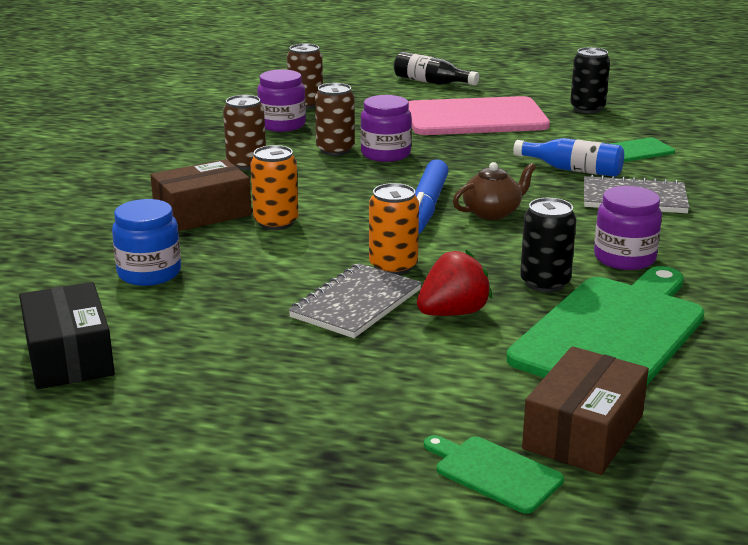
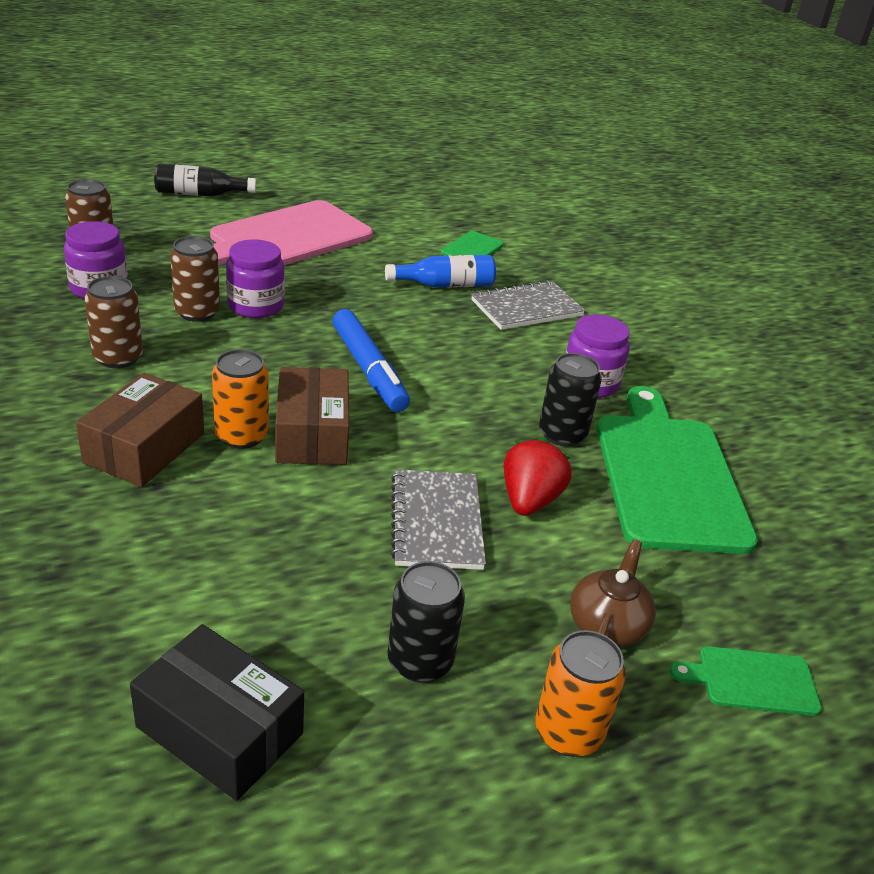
camera: 40 degrees left, 10 degrees up
blue jar [112,199,181,286] -> none
orange can [369,183,419,275] -> orange can moved to [535,630,626,757]
brown teapot [453,162,536,220] -> brown teapot moved to [570,539,656,647]
brown box [522,346,649,475] -> brown box moved to [275,367,349,465]
black can [570,47,610,113] -> black can moved to [388,561,465,683]

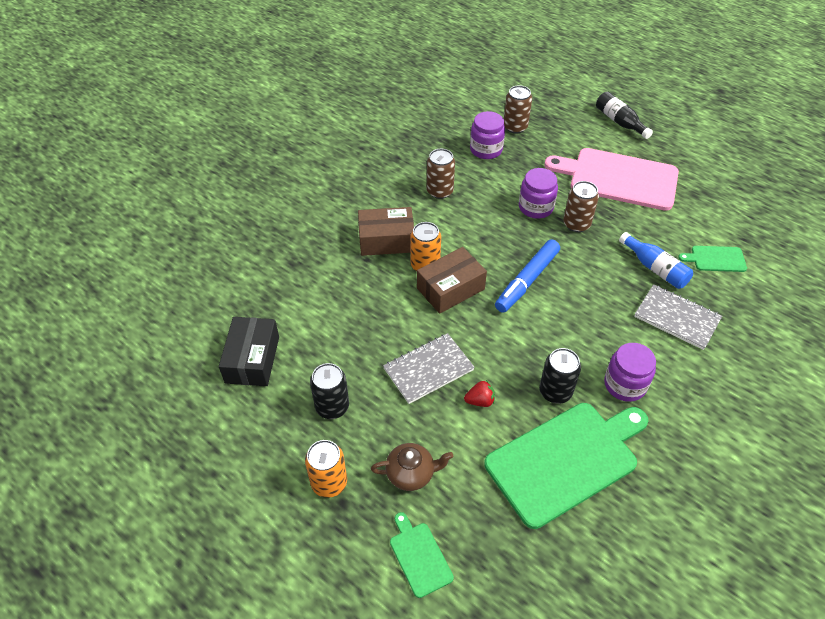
camera: 65 degrees right, 15 degrees up
brown can [170,236,220,322] -> brown can moved to [563,181,599,232]
red strawberry [504,438,572,516] -> red strawberry [464,380,495,407], size x0.62

